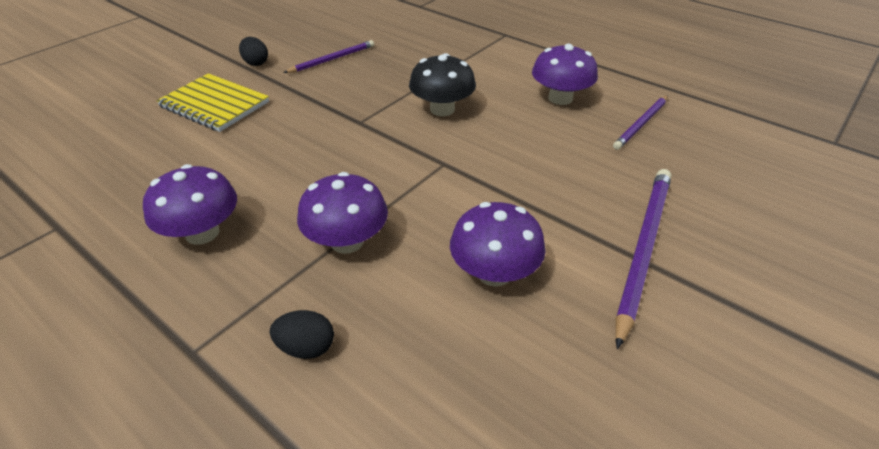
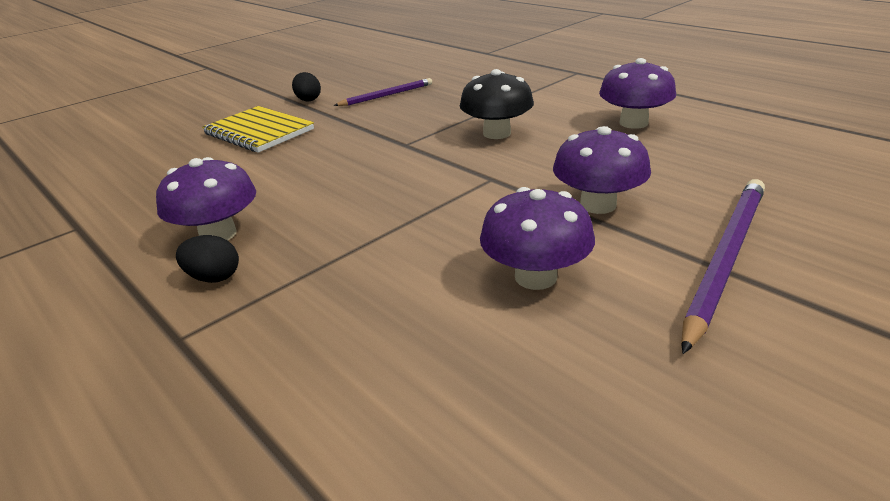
camera: 10 degrees right, 10 degrees down
black egg [270,310,334,359] -> black egg moved to [176,235,239,283]
purple mushroom [297,172,388,254] -> purple mushroom moved to [553,126,651,214]
purple pencil [613,95,668,150] -> none

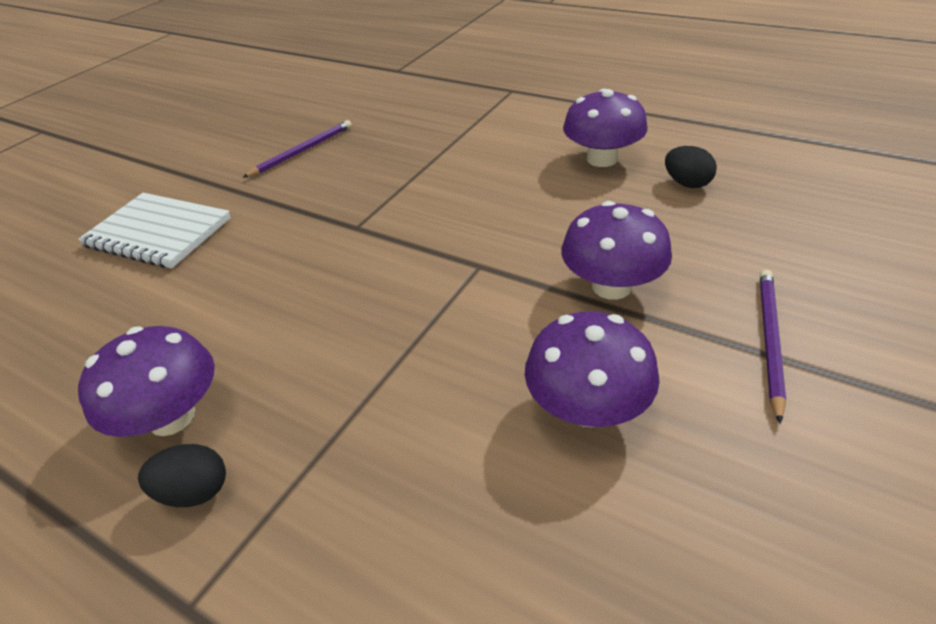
camera: 15 degrees left, 10 degrees up
yellow notebook [202,106,314,153] -> white notebook [78,193,231,269]
black egg [292,72,321,102] -> black egg moved to [665,146,717,188]
black mushroom [460,69,534,139] -> none
purple pencil [681,179,765,354] -> purple pencil [760,270,786,424], size x0.61

